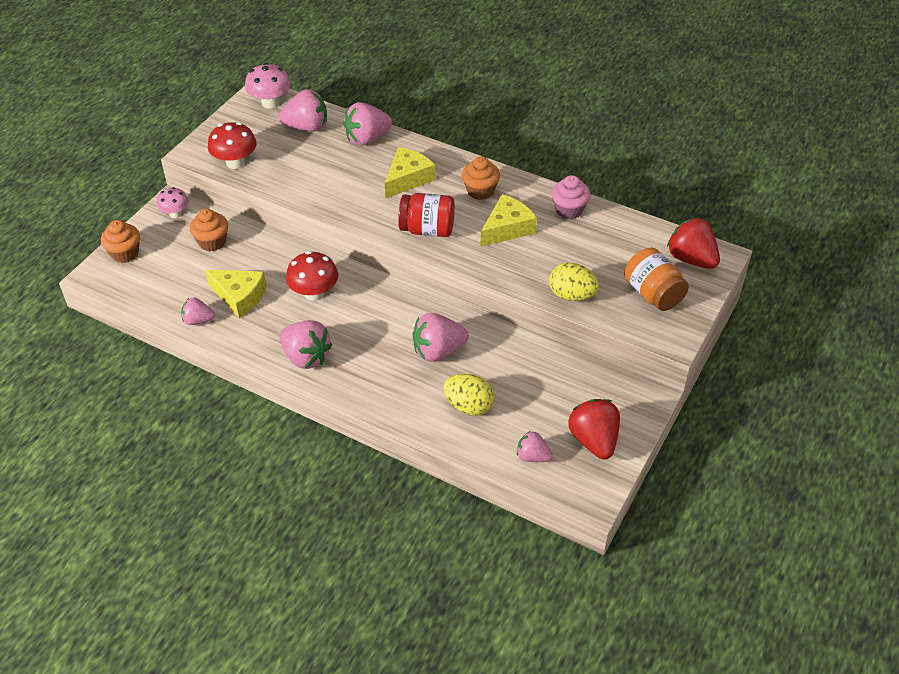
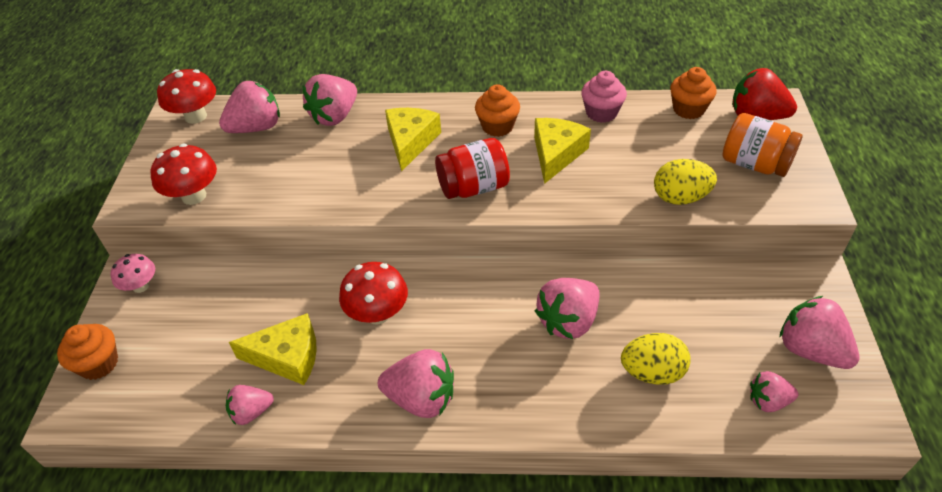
camera: 25 degrees left, 0 degrees up
orange cupcake [190,209,228,251] -> orange cupcake moved to [670,67,717,119]
pink mushroom [245,63,291,109] -> red mushroom [157,69,216,124]
red strawberry [568,399,620,459] -> pink strawberry [780,296,859,369]

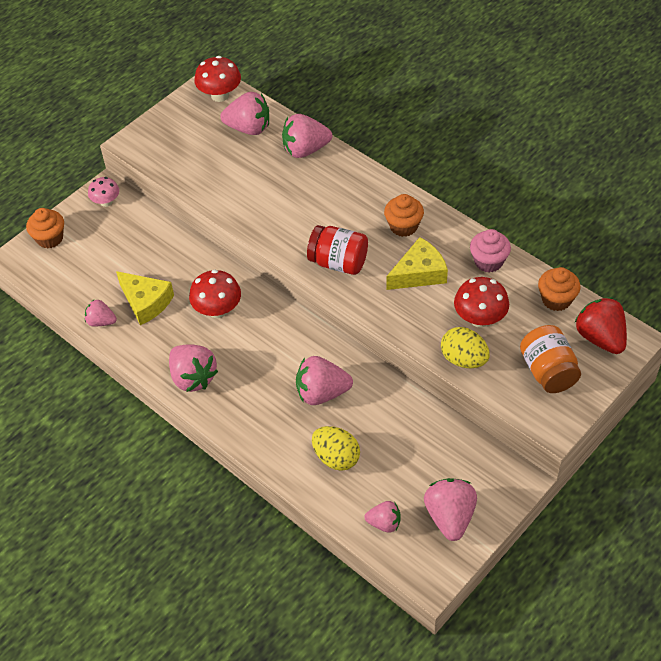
camera: 40 degrees right, 5 degrees up
red mushroom [151,144,217,205] -> red mushroom moved to [454,277,509,328]
yellow cheese [385,108,441,172] -> none
pink strawberry [750,371,799,412] -> pink strawberry turned 150 degrees clockwise [364,501,401,532]

